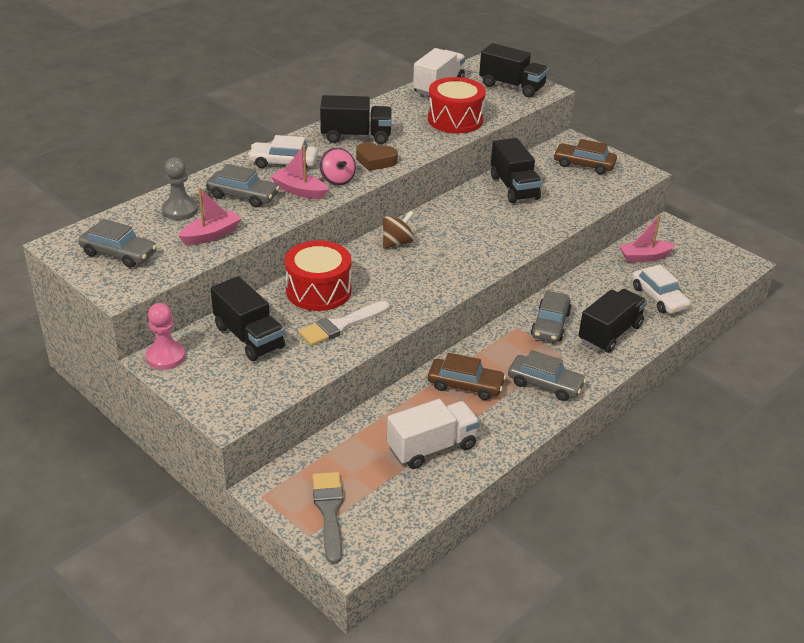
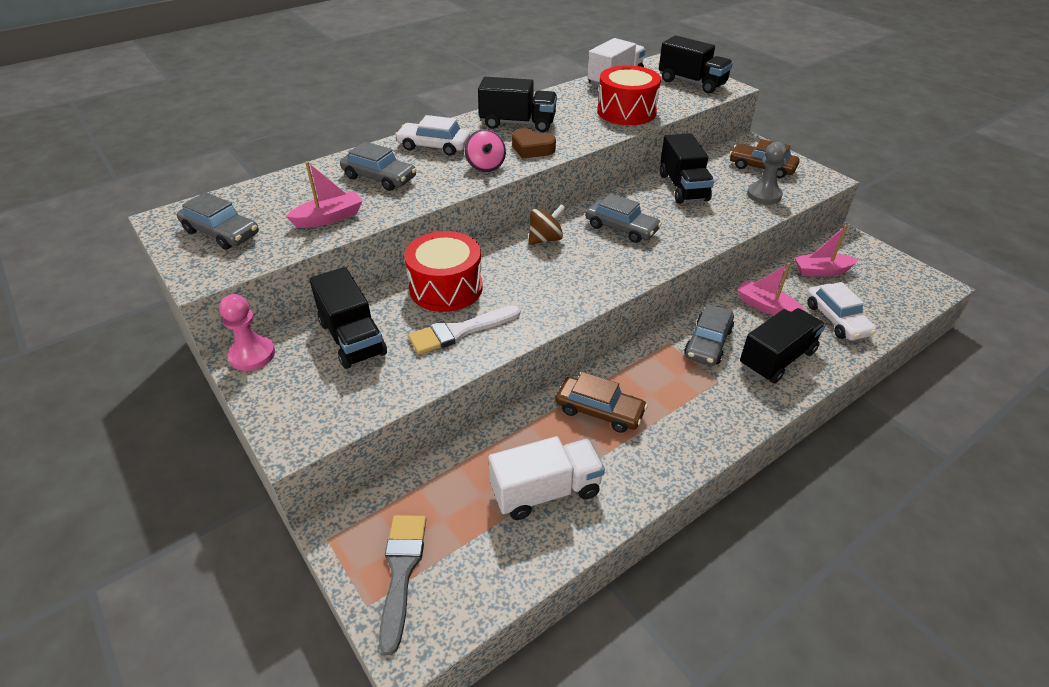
camera: 10 degrees right, 5 degrees up
grey pawn [162,157,198,220] -> grey pawn moved to [747,142,787,204]
pink boat [270,145,328,199] -> pink boat moved to [737,263,805,315]
grey car [508,350,586,401] -> grey car moved to [585,193,662,243]

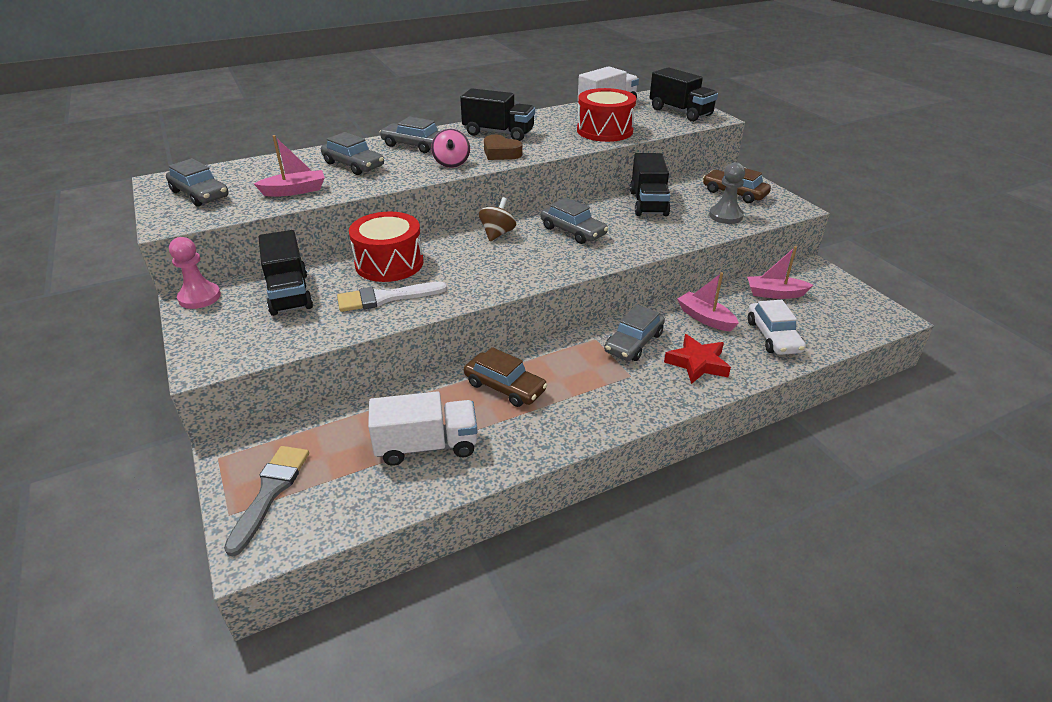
camera: 10 degrees right, 5 degrees down
white car [395,115,470,156] -> grey car [380,117,440,153]
brown spinning top [528,204,565,245] -> brown spinning top turned 45 degrees counterclockwise [479,197,516,242]
black truck [740,308,826,383] -> red star [664,334,731,384]

